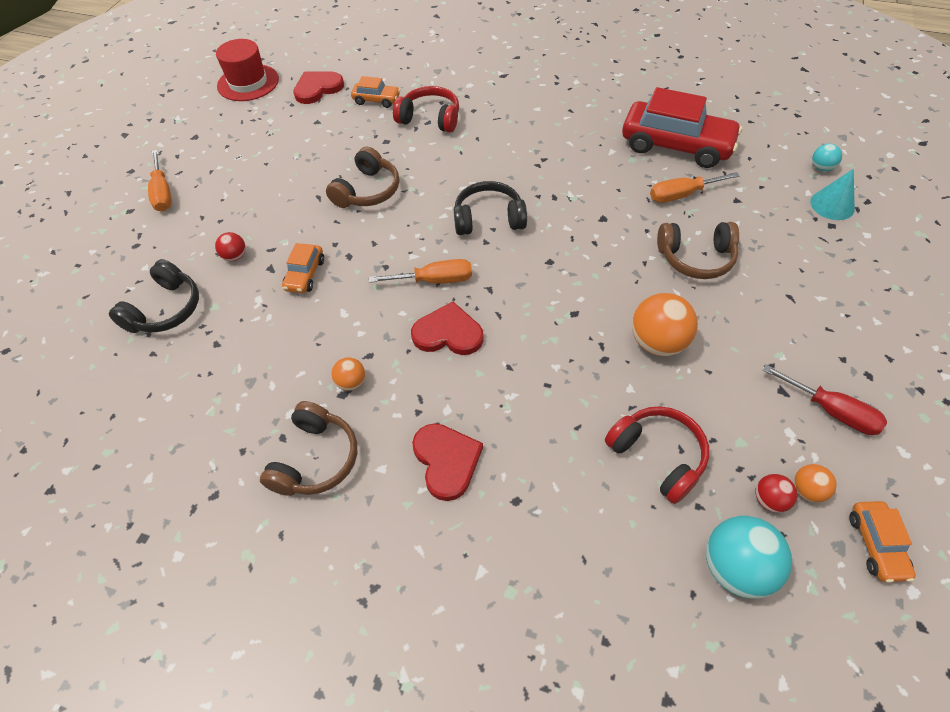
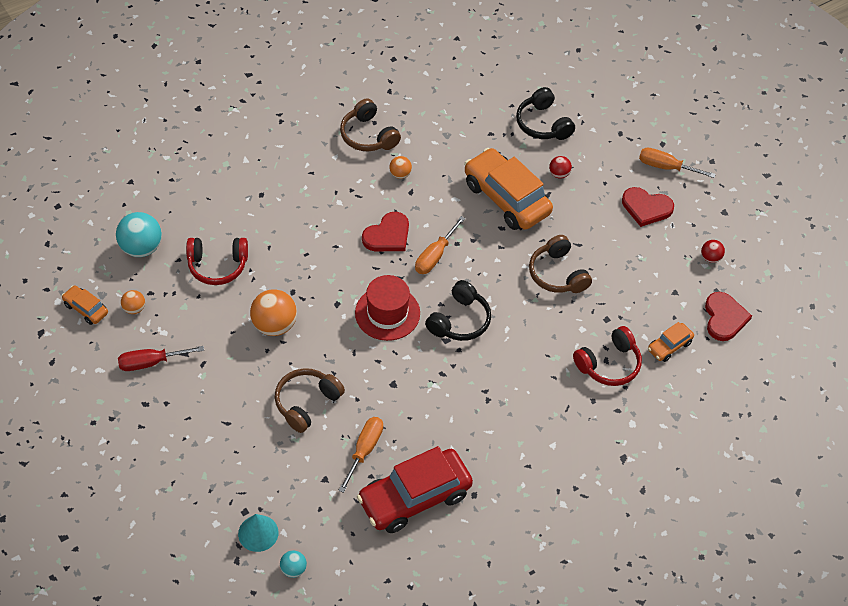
camera: 125 degrees right, 0 degrees up
red hat [216,39,279,101] -> red hat moved to [355,275,420,341]
orange car [282,243,324,293] -> orange car [464,148,553,230], size x2.12
red heart [412,423,483,501] -> red heart moved to [622,187,674,227]
red ball [755,474,797,513] -> red ball moved to [701,240,725,263]

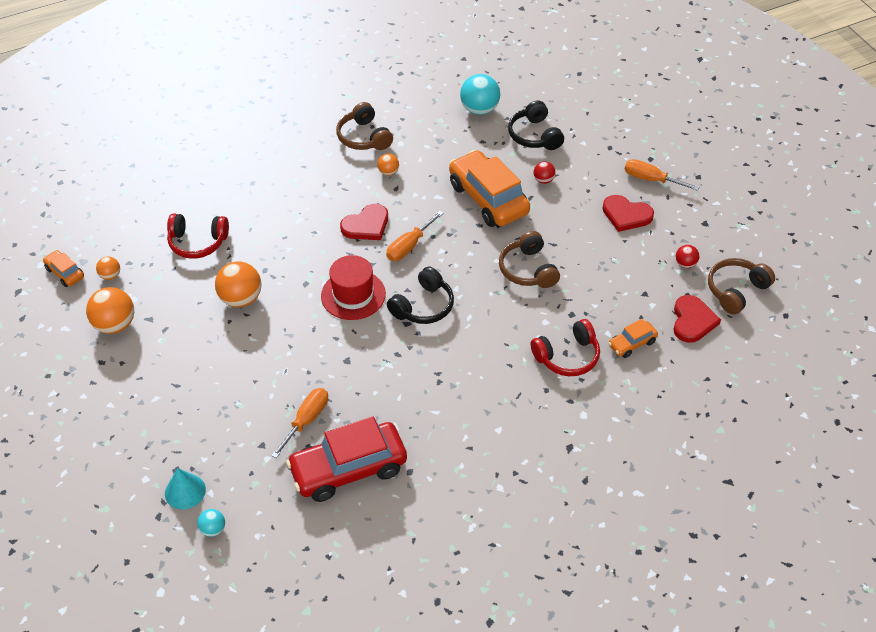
camera: 10 degrees right, 5 degrees down
turquoise ball [116,212,162,257] -> turquoise ball moved to [460,74,500,115]
red screwdriver [118,346,204,371] -> orange ball [86,287,134,334]
brown headphones [275,368,345,433] -> brown headphones moved to [708,258,775,315]

